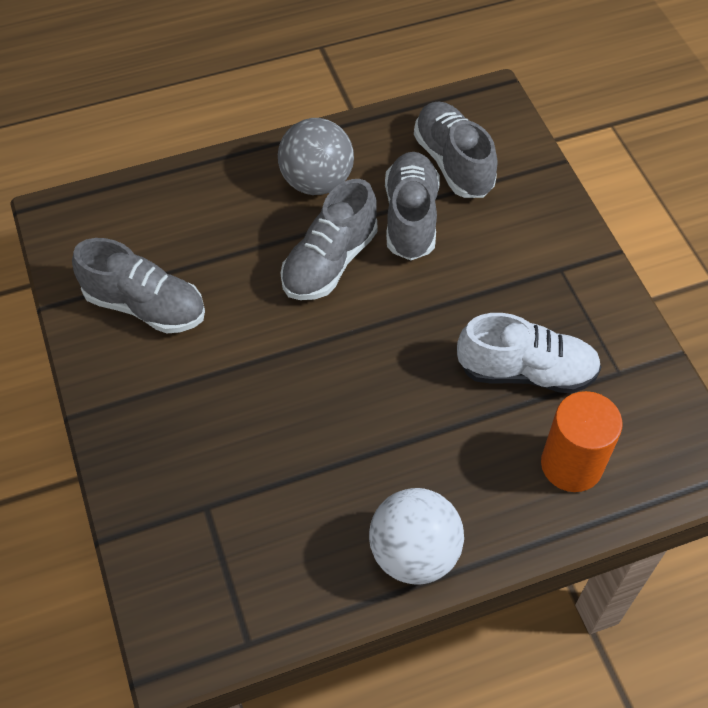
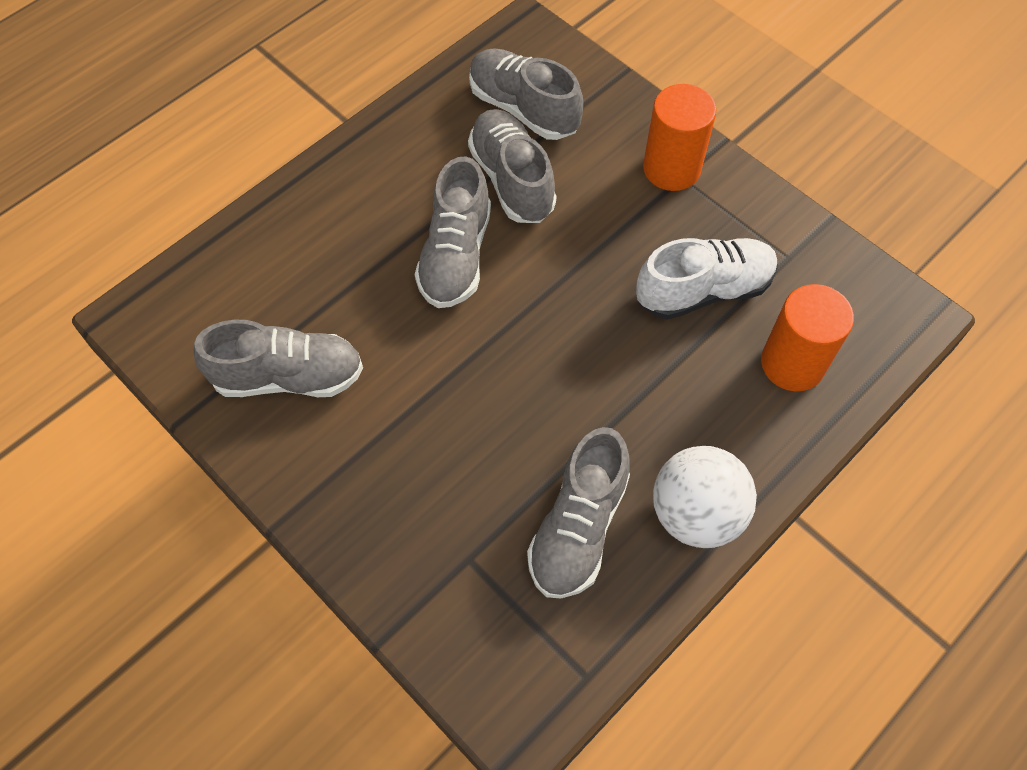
camera: 25 degrees left, 5 degrees up
grey ball [278,118,354,195] -> none
none -> grey shoe [527,427,630,598]
none -> orange cylinder [643,84,716,191]

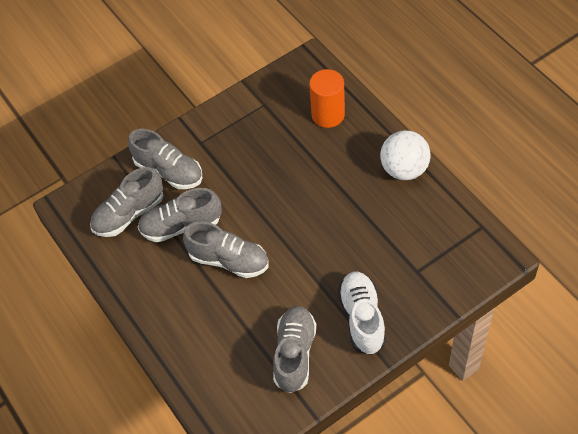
camera: 75 degrees left, 5 degrees down
grey shoe [527,427,630,598] -> grey shoe moved to [128,129,202,189]
white shoe [636,238,778,320] -> white shoe moved to [338,272,386,355]
orange cylinder [643,84,716,191] -> none

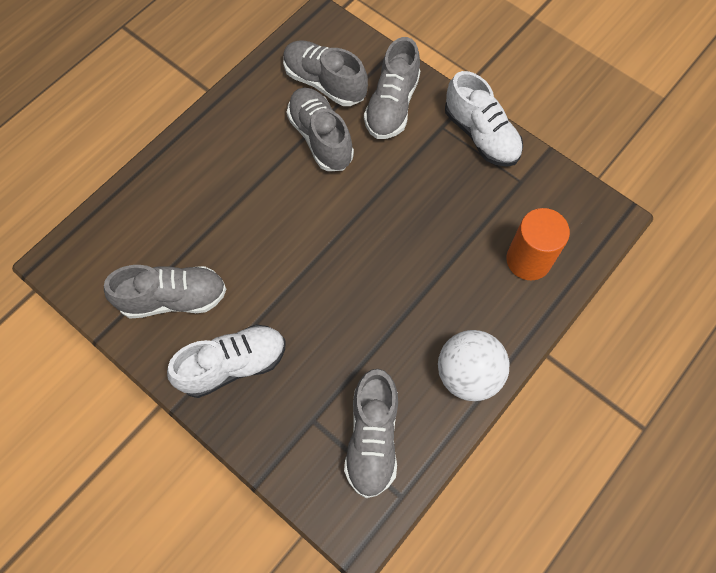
camera: 70 degrees right, 10 degrees up
grey shoe [183,222,269,278] -> grey shoe moved to [344,369,398,498]
none -> white shoe [445,71,523,167]

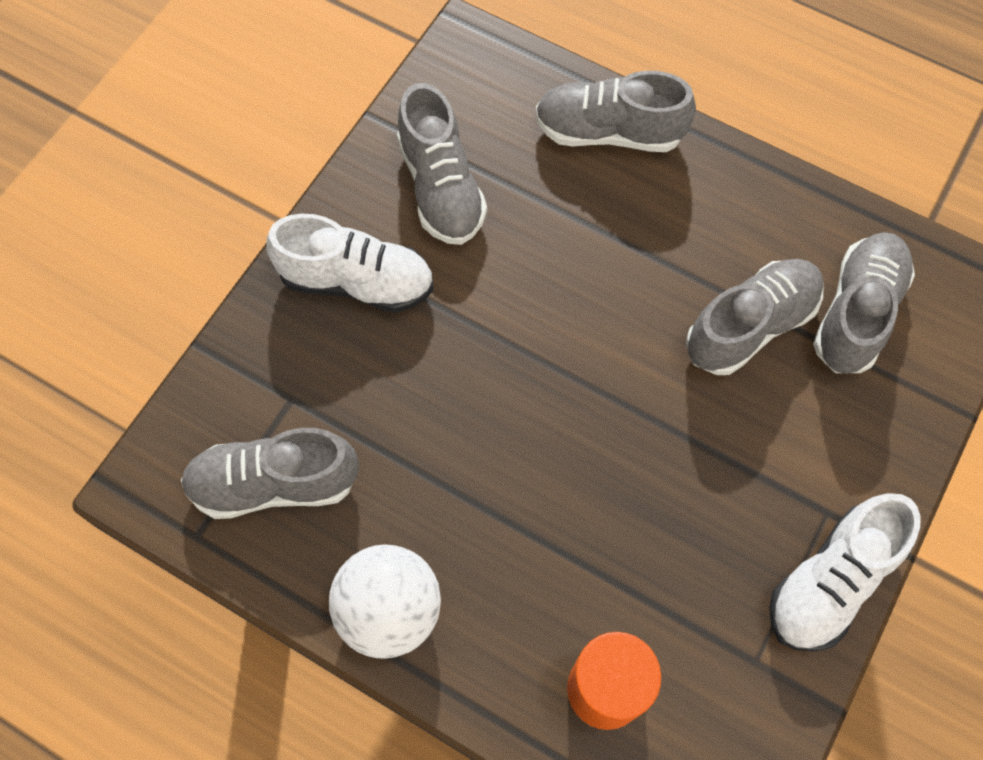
camera: 80 degrees right, 0 degrees up
white shoe [167,324,286,398] -> white shoe turned 45 degrees counterclockwise [267,214,434,313]
grey shoe [364,37,420,139] -> grey shoe moved to [535,71,696,152]

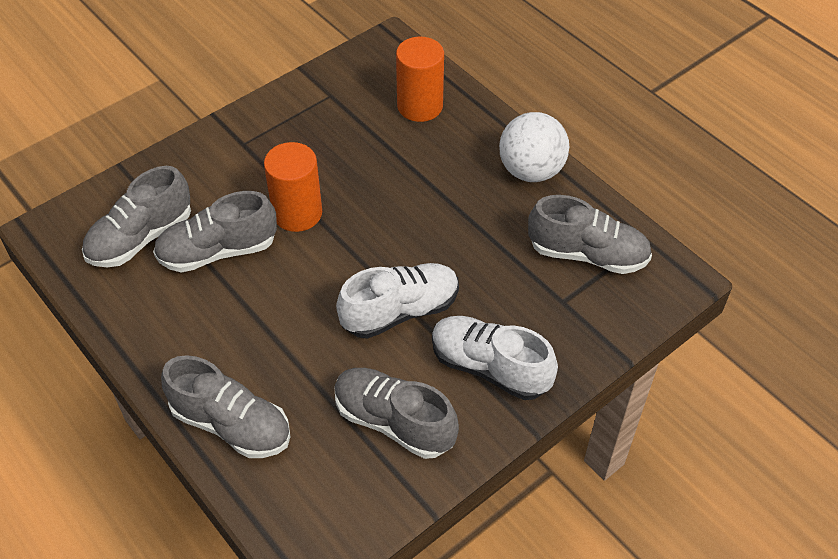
camera: 160 degrees left, 15 degrees down
grey shoe [397,83,487,245] -> grey shoe turned 60 degrees counterclockwise [334,368,459,459]
white shoe [769,493,920,652] -> white shoe moved to [336,263,459,339]
none -> orange cylinder [264,142,322,232]

